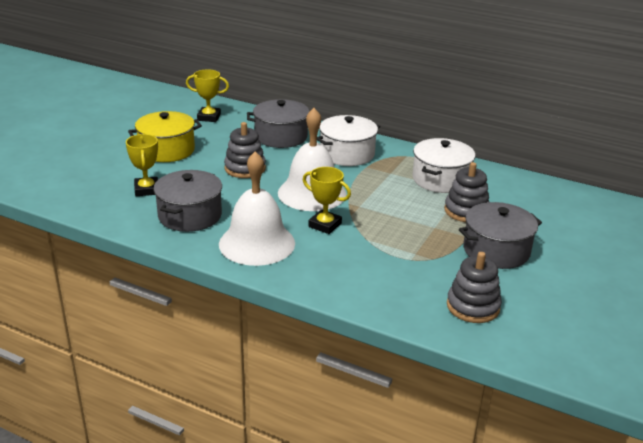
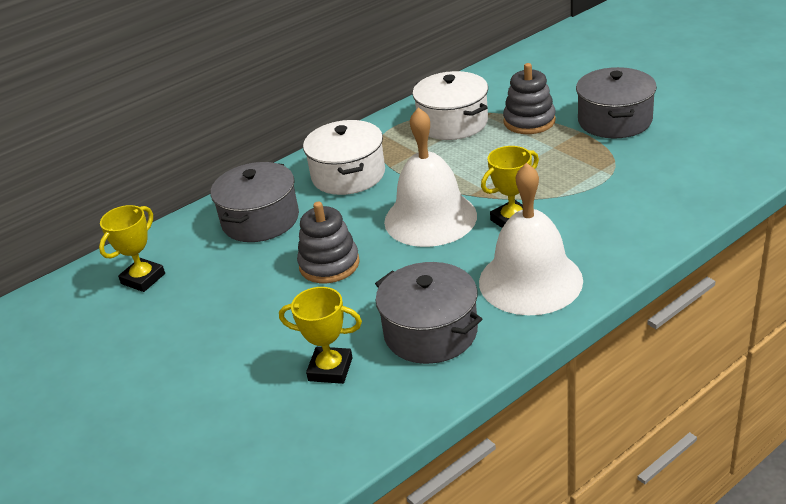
camera: 60 degrees left, 5 degrees up
yellow pot [128,111,202,162] -> none
grey stacking toy [447,252,502,323] -> none

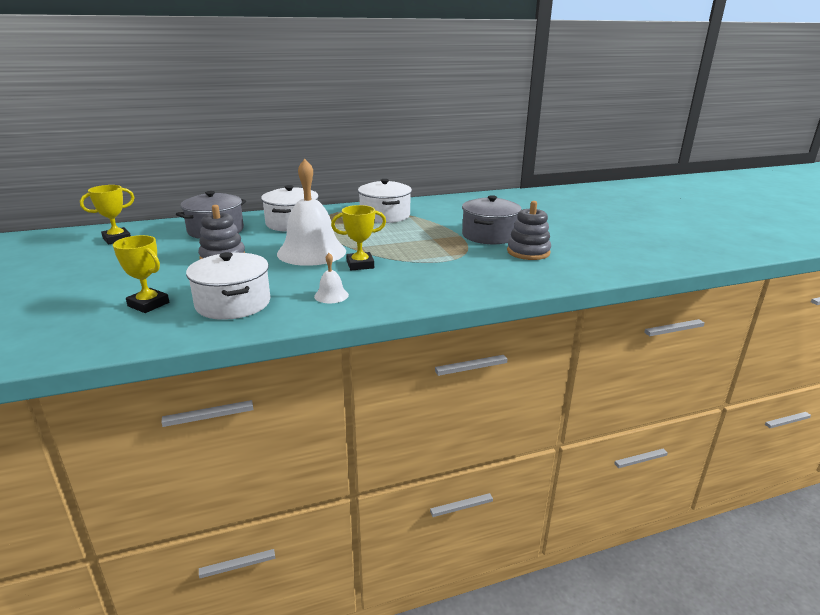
camera: 15 degrees right, 10 degrees down
grey pot [375,262,482,364] -> white pot [186,252,270,320]
white bell [479,163,583,315] -> white bell [314,253,349,303], size x0.42
grey stacking toy [503,63,556,134] -> grey stacking toy moved to [507,201,551,260]

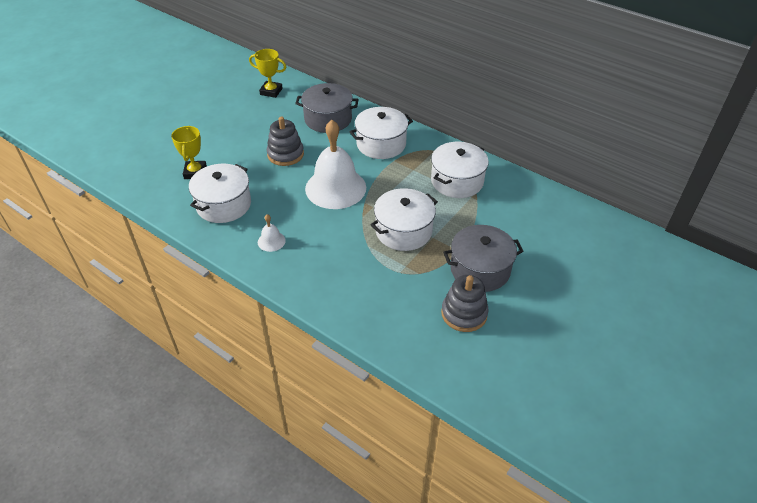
camera: 55 degrees right, 20 degrees up
yellow trophy [331,205,386,270] -> none
none -> white pot [370,188,438,251]

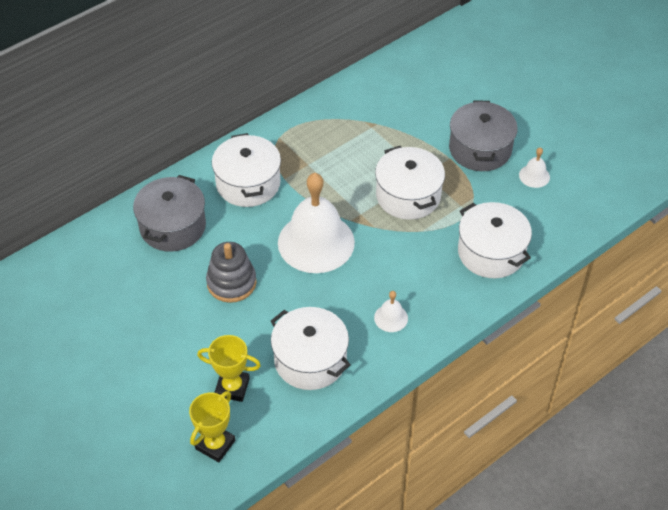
camera: 75 degrees left, 5 degrees up
yellow trophy [249,49,286,98] -> yellow trophy moved to [189,391,235,462]
white pot [431,142,489,198] -> white pot moved to [458,202,532,278]
grey stacking toy [441,275,489,332] -> white bell [519,147,550,188]

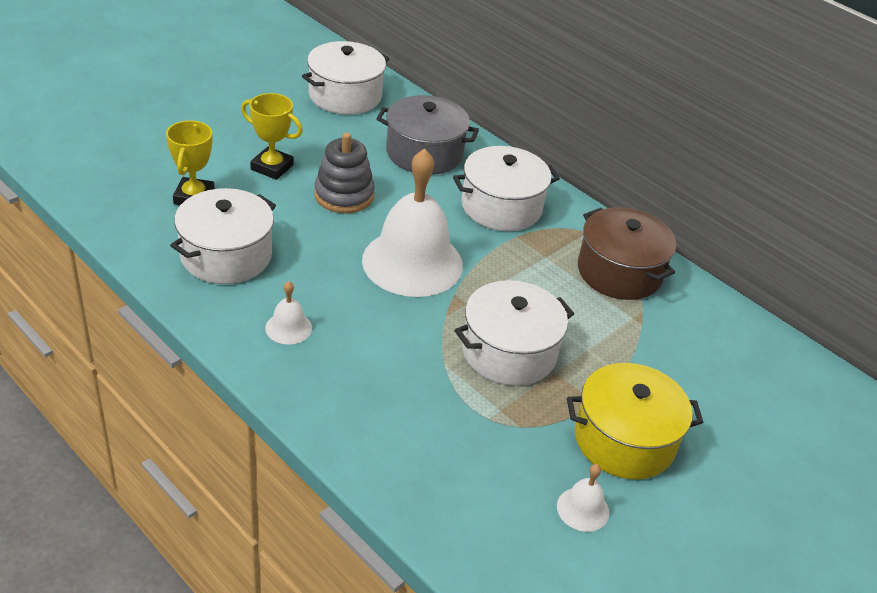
camera: 80 degrees right, 10 degrees down
yellow trophy [189,391,235,462] -> yellow trophy moved to [241,93,303,180]
grey pot [449,100,518,171] -> yellow pot [567,363,704,480]
white pot [458,202,532,278] -> white pot moved to [302,41,389,115]
none -> brown pot [578,207,676,300]

